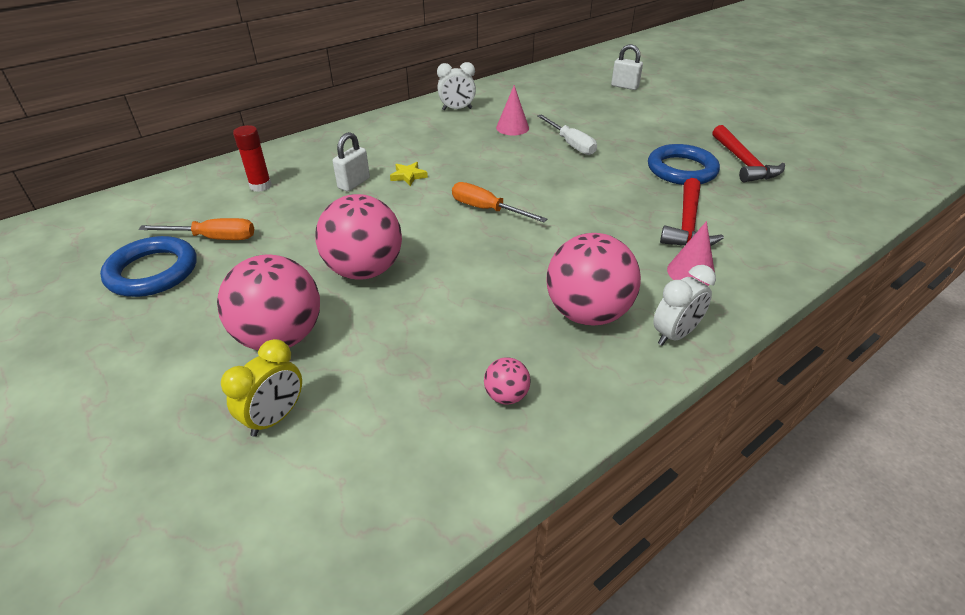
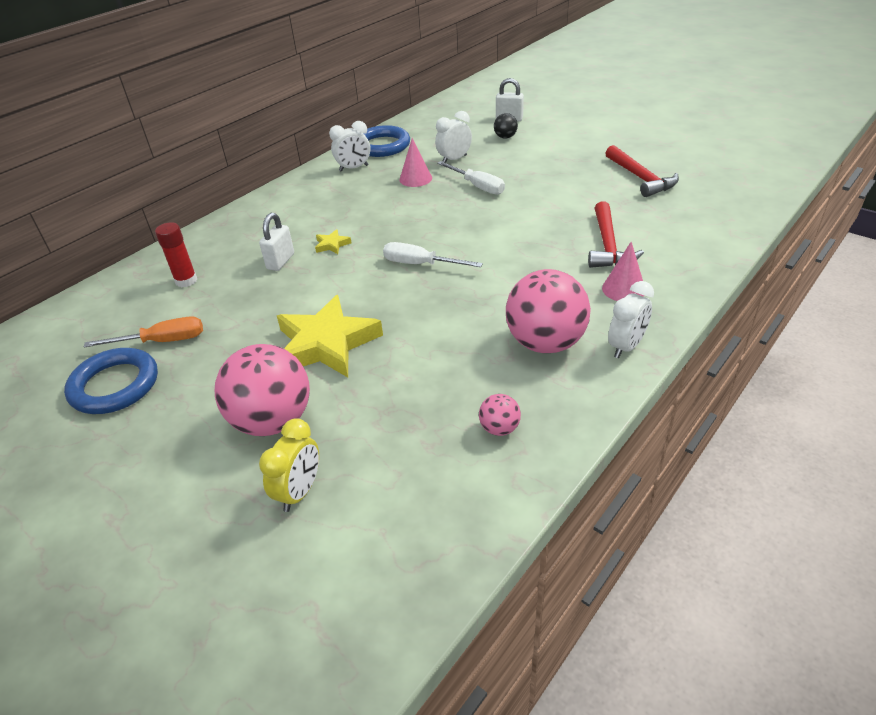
camera: 10 degrees left, 0 degrees up
pink ball [315,194,402,280] -> yellow star [277,295,383,377]
orange screwdriver [452,182,547,222] -> white screwdriver [383,242,483,267]
blue ring [648,144,720,185] -> blue ring moved to [364,125,410,157]
none -> white clock [435,111,472,163]
none -> black ball [494,113,518,138]

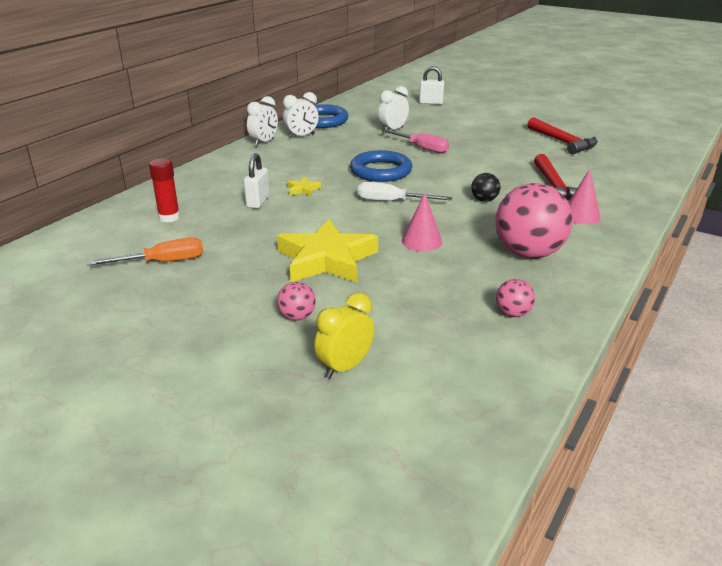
camera: 10 degrees left, 10 degrees down
blue ring [64,348,158,414] -> blue ring moved to [350,150,412,182]
pink ball [215,344,310,436] -> pink ball [277,282,316,320], size x0.45
yellow clock [259,418,319,512] -> yellow clock turned 150 degrees counterclockwise [314,292,374,379]
pink cone [399,138,432,187] -> pink cone moved to [402,193,443,251]
white screwdriver [437,161,505,195] -> pink screwdriver [381,129,450,153]
black ball [494,113,518,138] -> black ball moved to [471,173,500,202]
white clock [608,281,654,358] -> white clock moved to [247,96,278,146]

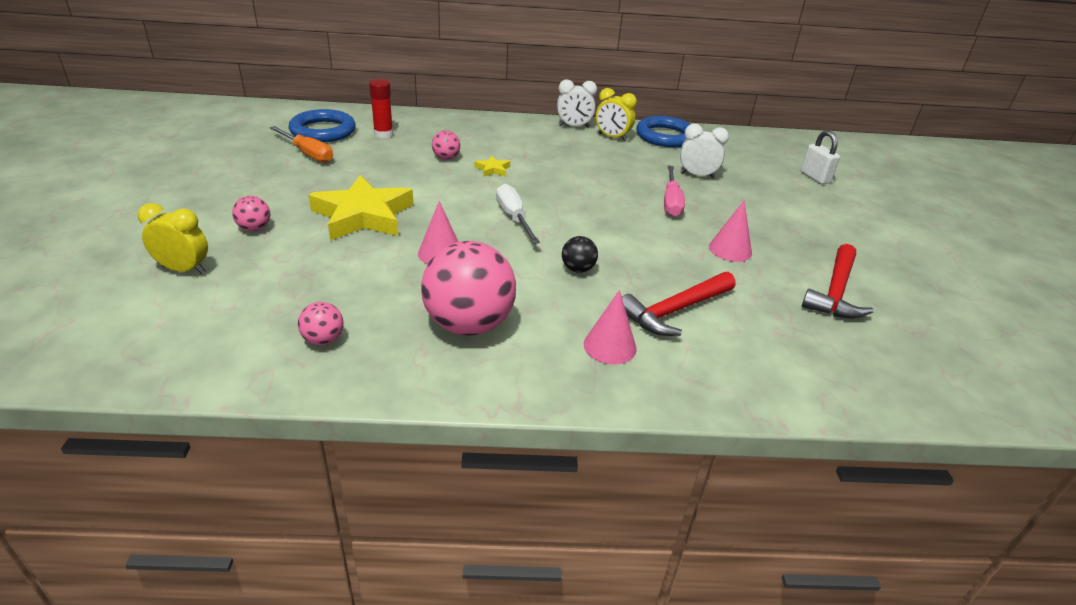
camera: 55 degrees right, 5 degrees up
white padlock [244,153,270,209] -> pink ball [432,130,460,160]
white clock [283,92,319,138] -> yellow clock [596,88,637,141]
blue ring [350,150,412,182] -> blue ring moved to [289,109,356,142]
none -> pink cone [709,200,752,262]

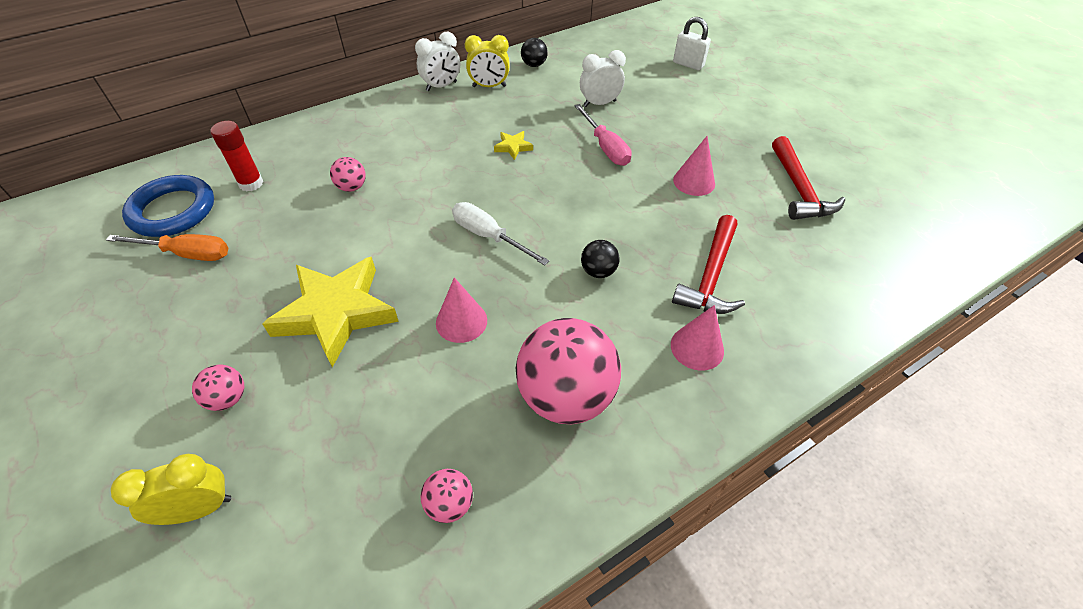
camera: 30 degrees left, 15 degrees up
yellow star [475,155,510,177] -> yellow star moved to [494,131,533,160]
blue ring [636,116,690,147] -> black ball [521,38,548,67]

